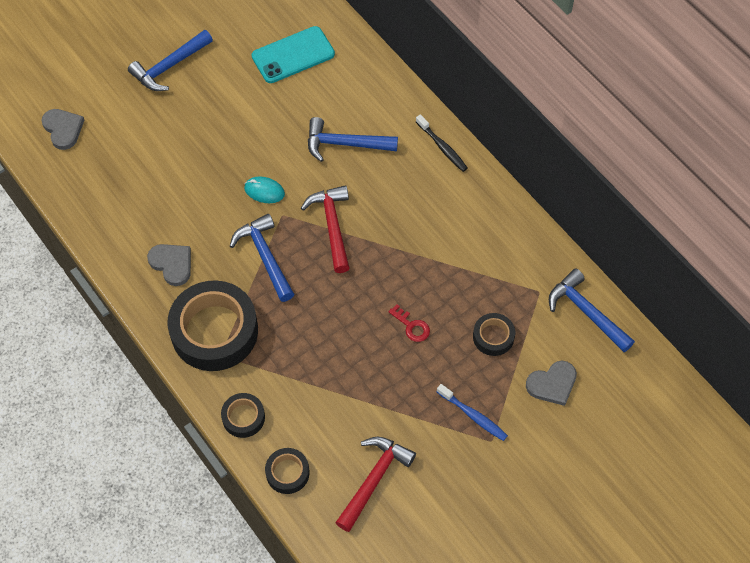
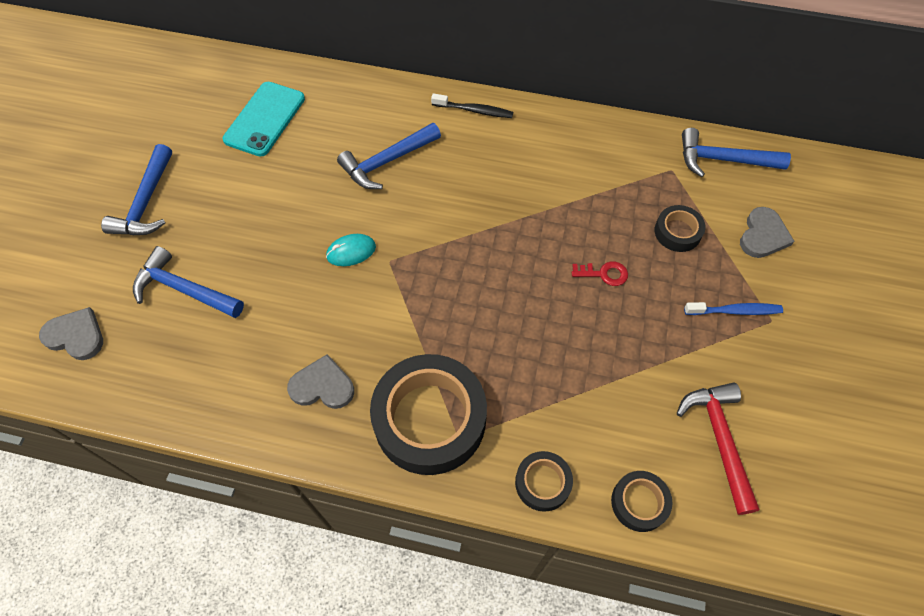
camera: 40 degrees left, 0 degrees up
blue hammer [230,214,294,302] -> blue hammer moved to [133,246,244,318]
red hammer [301,185,350,273] -> none

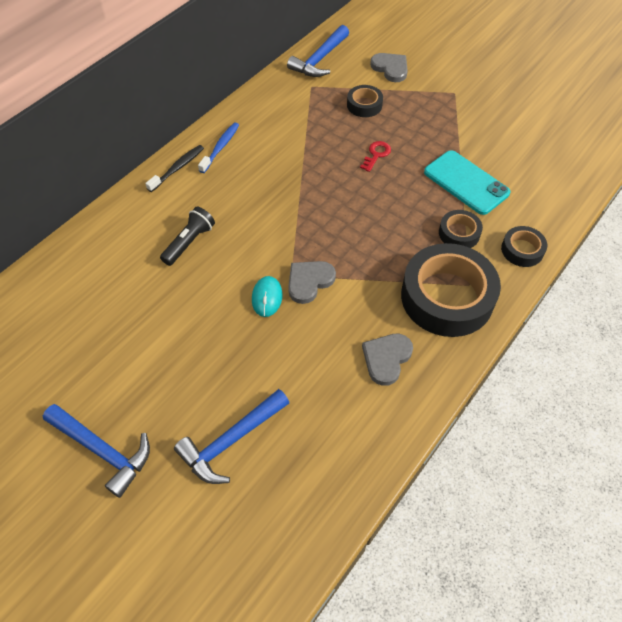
camera: 65 degrees left, 5 degrees down
grey heart [39,307,103,360] -> grey heart moved to [288,261,336,304]
turquoise phone [223,82,305,157] -> turquoise phone moved to [424,150,510,215]
blue hammer [337,123,441,189] -> black flashlight [160,207,215,266]
black tape [611,471,673,532] -> black tape moved to [439,210,483,248]
red hammer [677,383,760,515] -> none
blue toothbrush [684,302,783,315] -> blue toothbrush moved to [198,122,239,173]

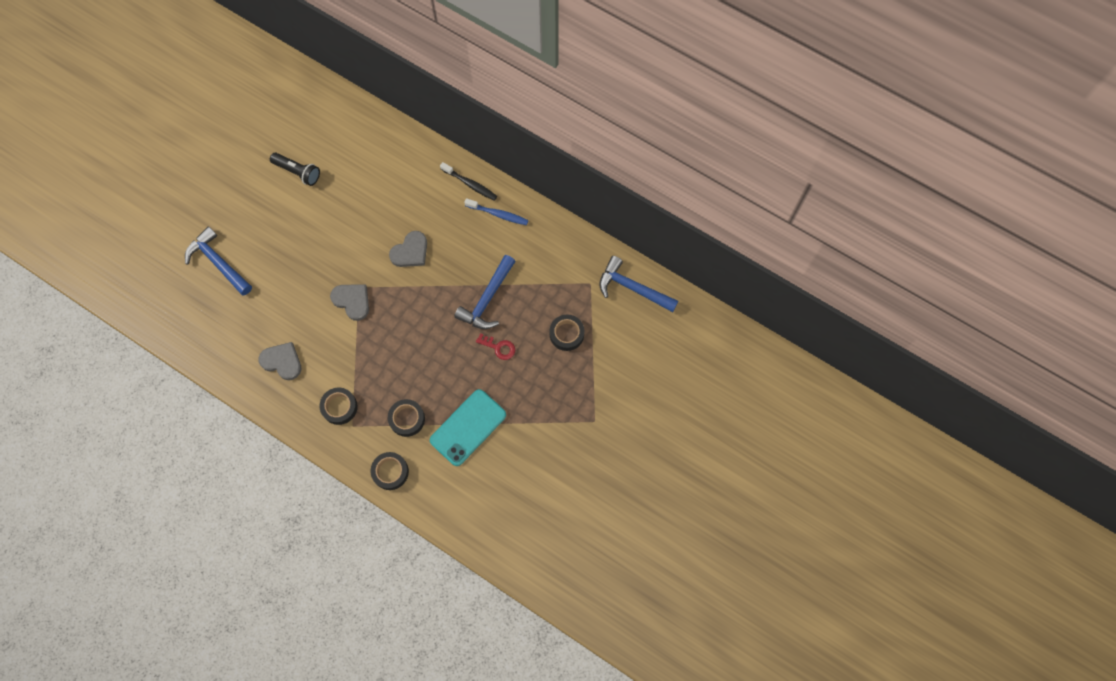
camera: 85 degrees right, 15 degrees up
blue hammer [43,404,150,498] -> blue hammer moved to [454,255,516,329]
black flashlight [160,207,215,266] -> black flashlight moved to [270,153,320,186]
turquoise mouse [252,276,282,317] -> none
grey heart [370,53,408,82] -> grey heart moved to [389,231,427,267]
black tape [401,243,501,337] -> black tape [319,388,358,425], size x0.47

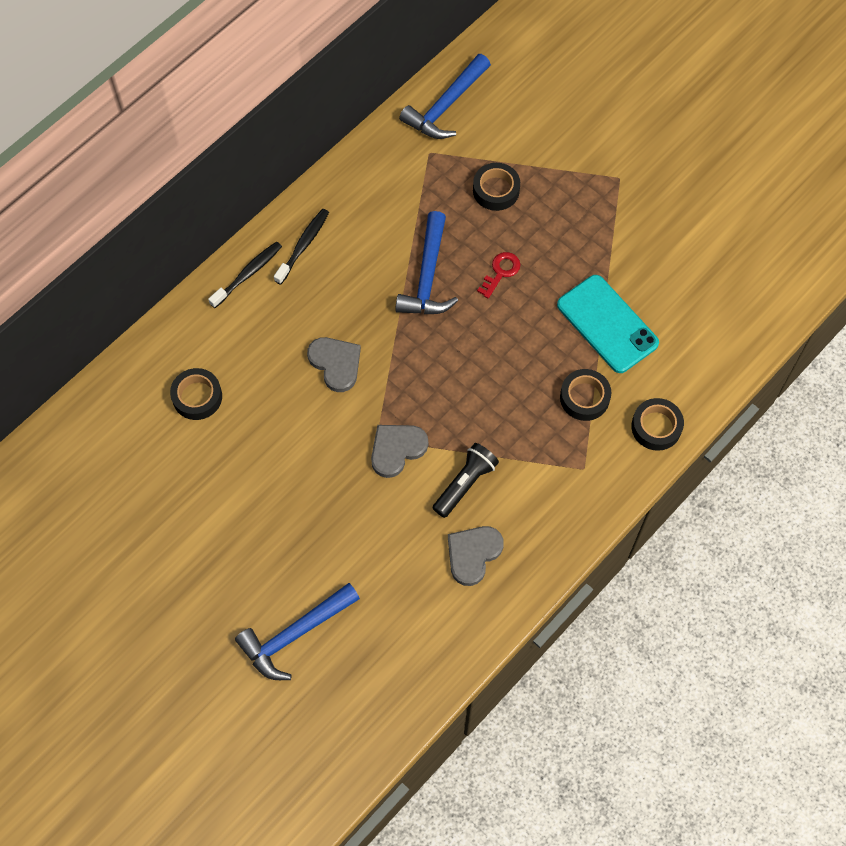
camera: 80 degrees left, 5 degrees down
black flashlight [270,153,320,186] -> black flashlight moved to [433,443,499,518]
black tape [319,388,358,425] -> black tape moved to [170,368,222,420]
blue hammer [454,255,516,329] -> blue hammer turned 60 degrees clockwise [395,211,458,314]
blue toothbrush [464,198,528,225] -> black toothbrush [274,209,329,285]

